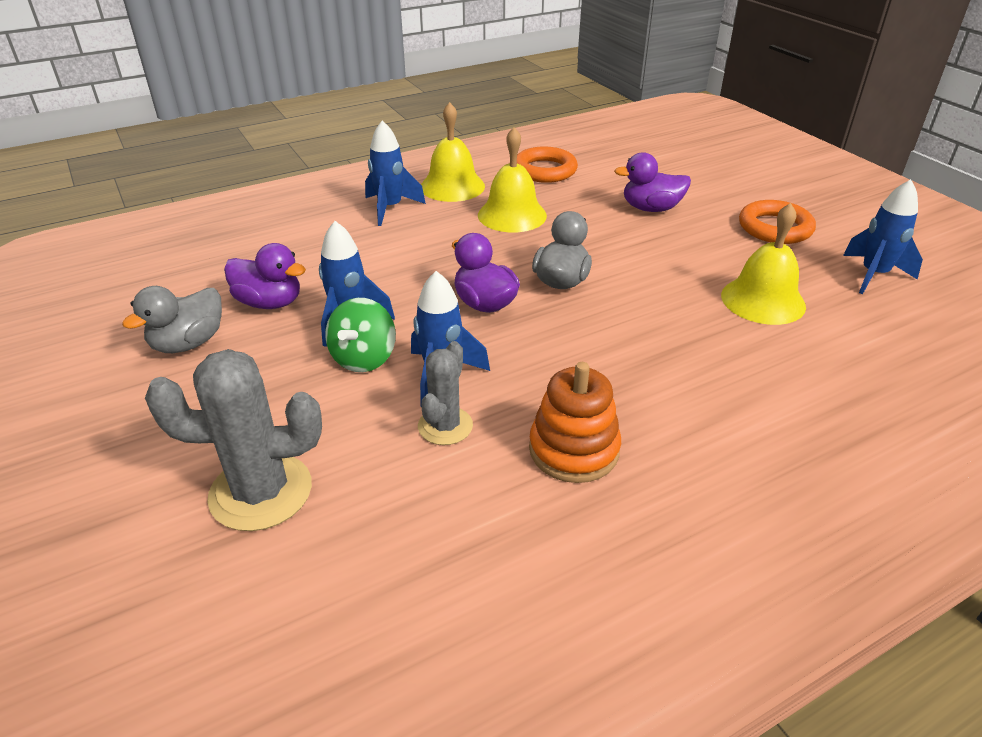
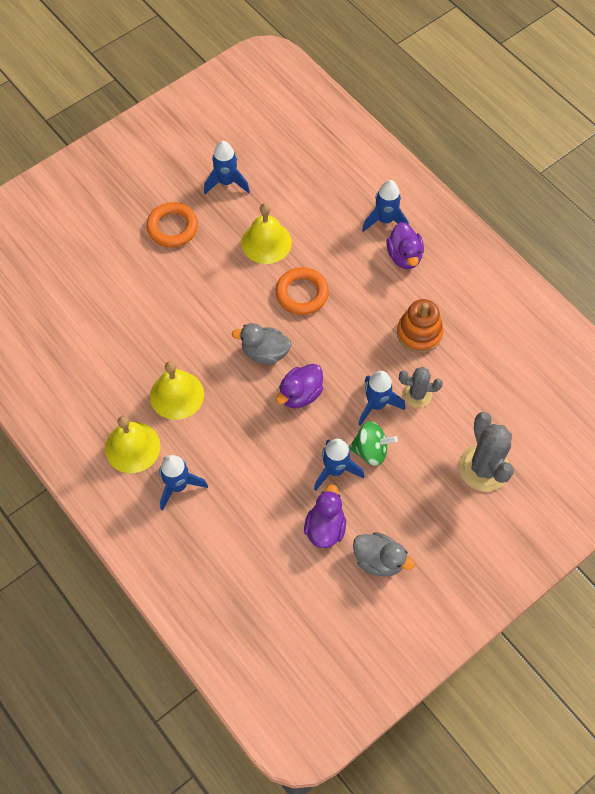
camera: 100 degrees left, 25 degrees up
orange ring [517,146,578,183] -> orange ring moved to [276,267,329,315]
purple duck [614,152,691,212] -> purple duck moved to [386,222,424,269]
none -> blue rocket [362,180,409,232]

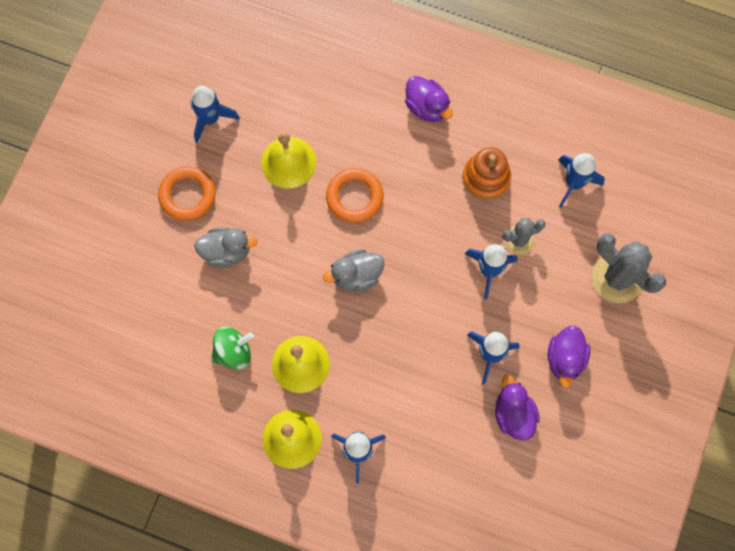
camera: 30 degrees left, 10 degrees up
purple duck [276,364,323,408] -> purple duck moved to [547,326,590,388]
green spinning top [349,421,398,466] -> green spinning top moved to [211,327,254,370]
grey duck [353,532,415,577] -> grey duck moved to [194,227,258,268]
blue rocket [362,180,409,232] -> blue rocket moved to [558,153,605,208]

